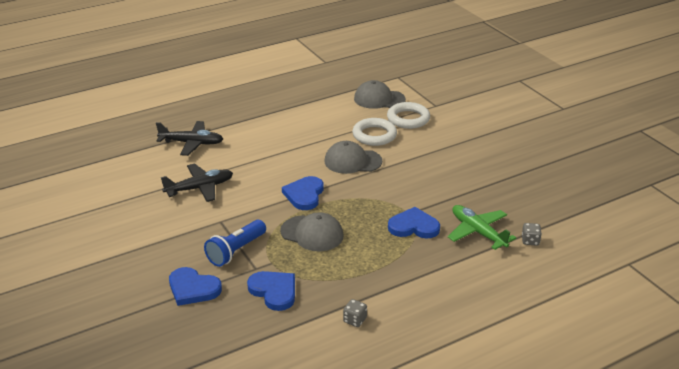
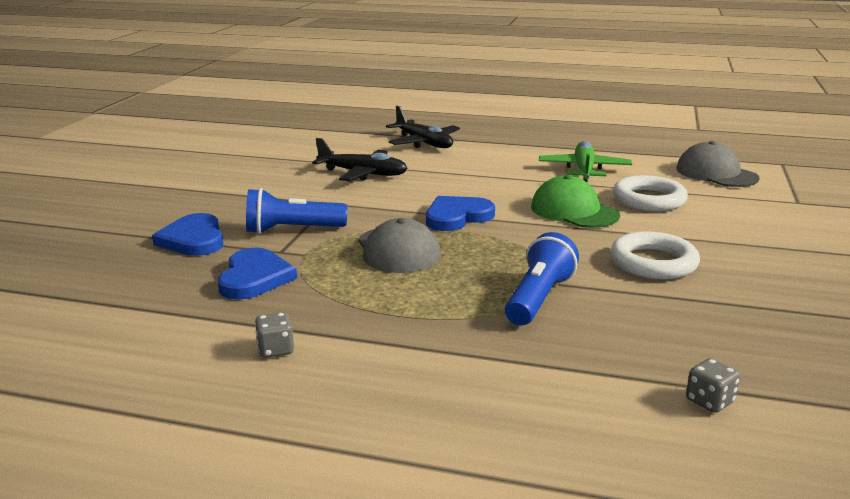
camera: 45 degrees right, 10 degrees down
grey cap [324,141,382,174] -> green cap [531,175,620,228]
white ring [387,102,430,129] -> white ring moved to [610,231,700,280]
blue heart [388,207,440,238] -> blue flashlight [505,232,579,325]
green plane [448,205,516,250] -> green plane moved to [539,141,632,182]

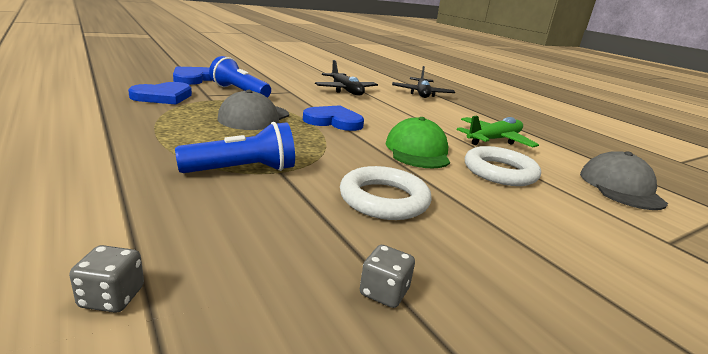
camera: 40 degrees right, 0 degrees up
grey dice [255,312,294,358] -> grey dice moved to [360,245,415,308]

